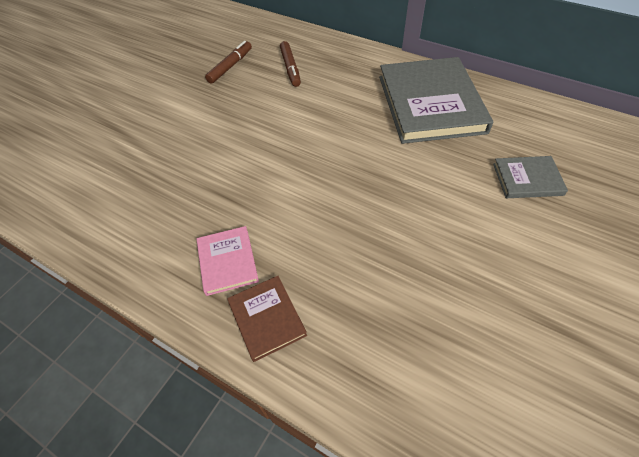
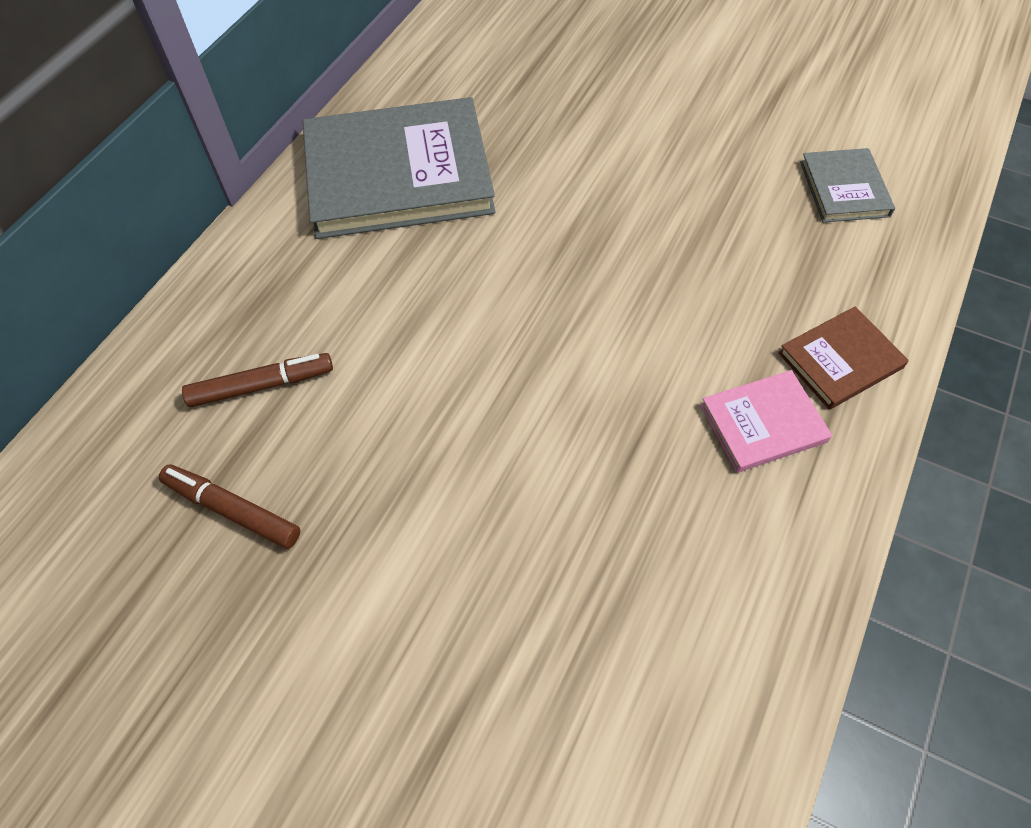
camera: 95 degrees left, 5 degrees up
grey book [493,156,568,198] -> grey book moved to [800,148,895,222]

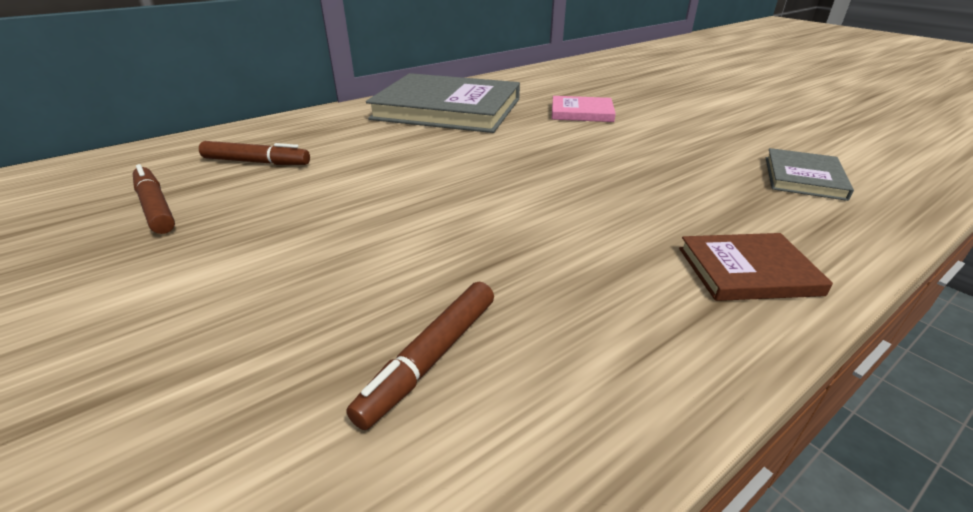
camera: 25 degrees right, 25 degrees down
pink book [700,370,832,472] -> pink book moved to [552,96,616,122]
none -> brown marker [346,282,494,430]

